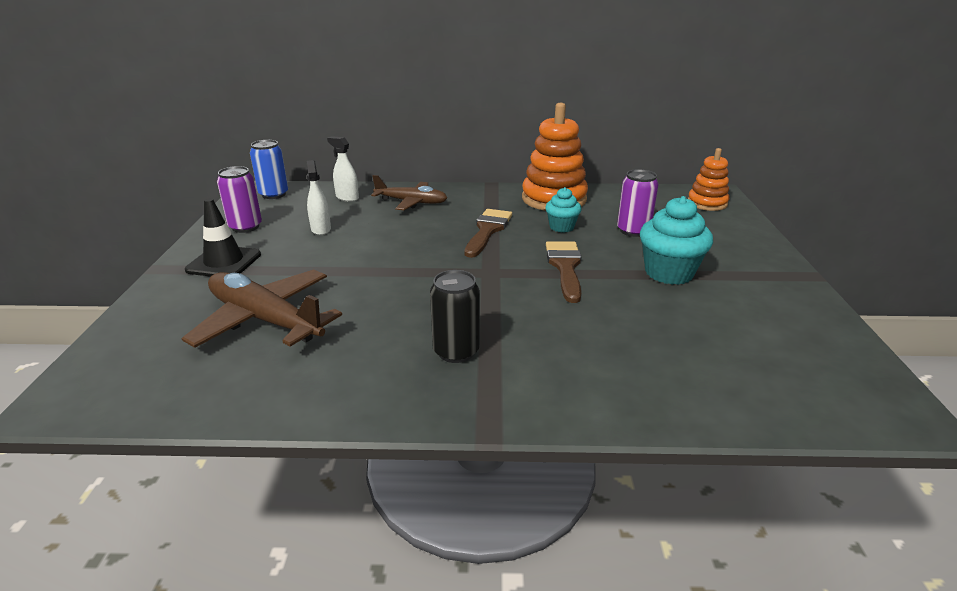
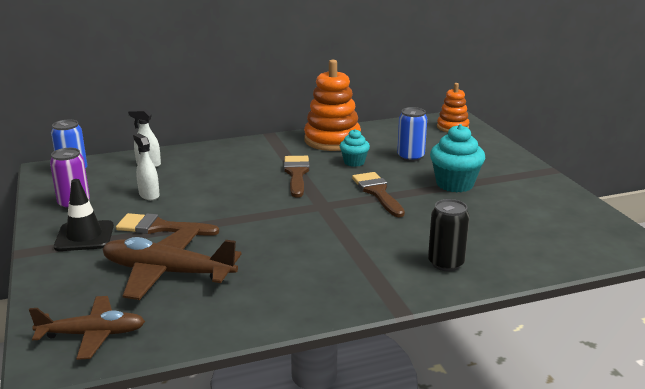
camera: 20 degrees left, 5 degrees down
brown plane [371,175,447,210] -> brown plane moved to [29,296,145,360]
black can [430,270,480,363] -> black can moved to [428,199,470,271]
purple can [617,169,659,237] -> blue can [397,107,427,162]
none -> brown brush [116,213,219,236]

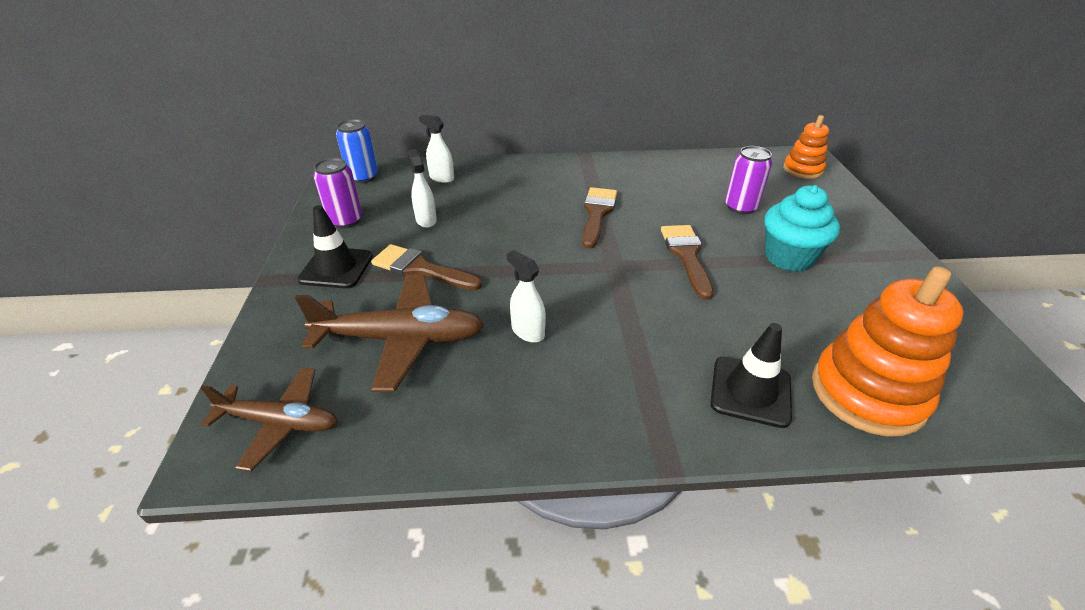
camera: 15 degrees right, 15 degrees up
brown plane [102,226,241,300] -> brown plane turned 150 degrees clockwise [295,275,484,392]
orange stacking toy [304,60,361,151] -> orange stacking toy moved to [812,266,964,437]
turquoise cupcake [340,129,370,167] -> none
blue can [397,107,427,162] -> purple can [725,146,772,214]
black can [428,199,470,271] -> black traffic cone [710,323,792,428]
none -> white spray bottle [506,250,546,343]

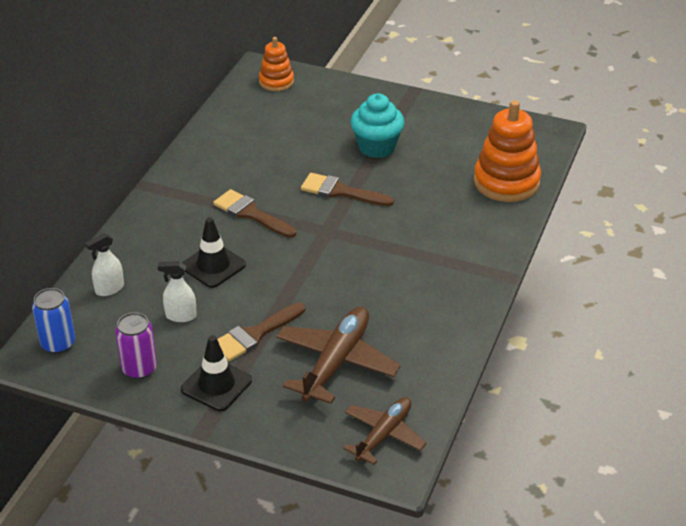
camera: 65 degrees left, 0 degrees up
white spray bottle [506,250,546,343] -> none
black traffic cone [710,323,792,428] -> black traffic cone moved to [182,217,246,288]
purple can [725,146,772,214] -> none

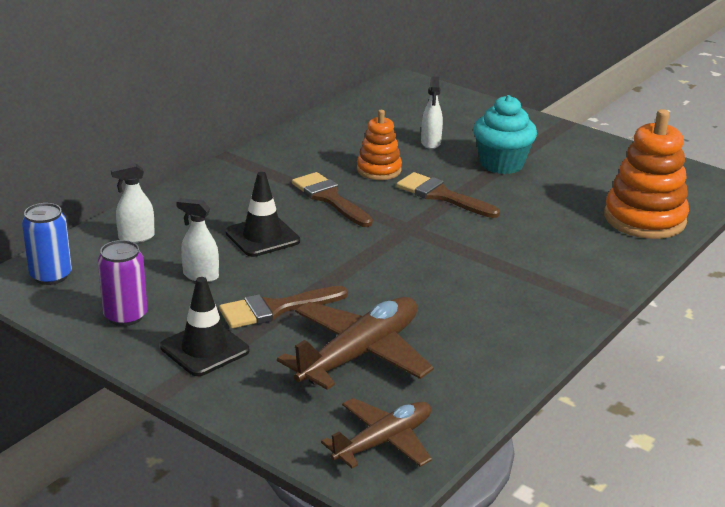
camera: 15 degrees right, 10 degrees down
orange stacking toy [259,37,294,91] -> orange stacking toy moved to [357,110,402,180]
none -> white spray bottle [421,77,443,149]

